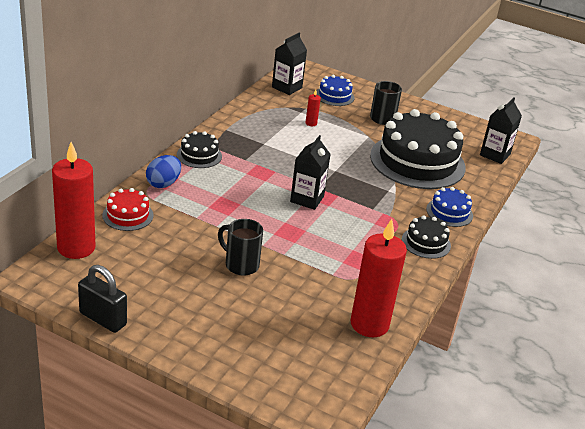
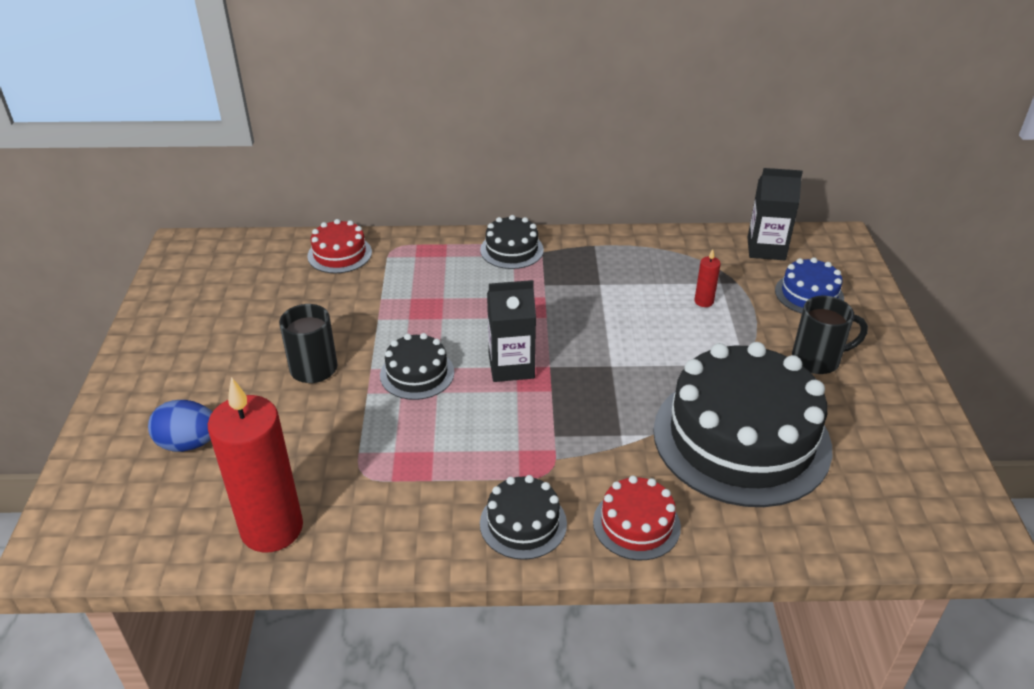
camera: 65 degrees right, 5 degrees up
red candle [52,142,96,259] -> none
black padlock [78,265,127,333] -> none
blue egg [146,155,181,188] -> blue egg moved to [148,400,212,452]
blue cake [426,187,473,227] -> red cake [593,475,681,560]
black carton [480,98,522,164] -> none
none -> black cake [380,333,454,400]

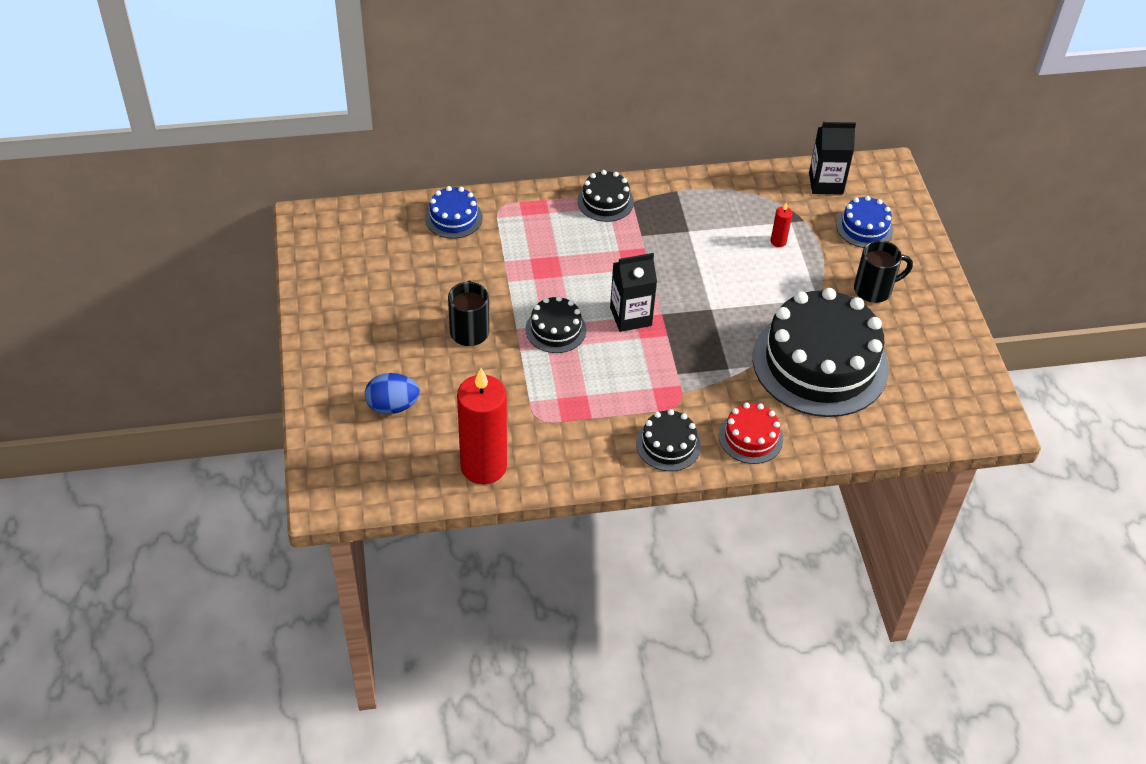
camera: 10 degrees left, 10 degrees up
red cake [307,219,372,274] -> blue cake [425,186,482,239]

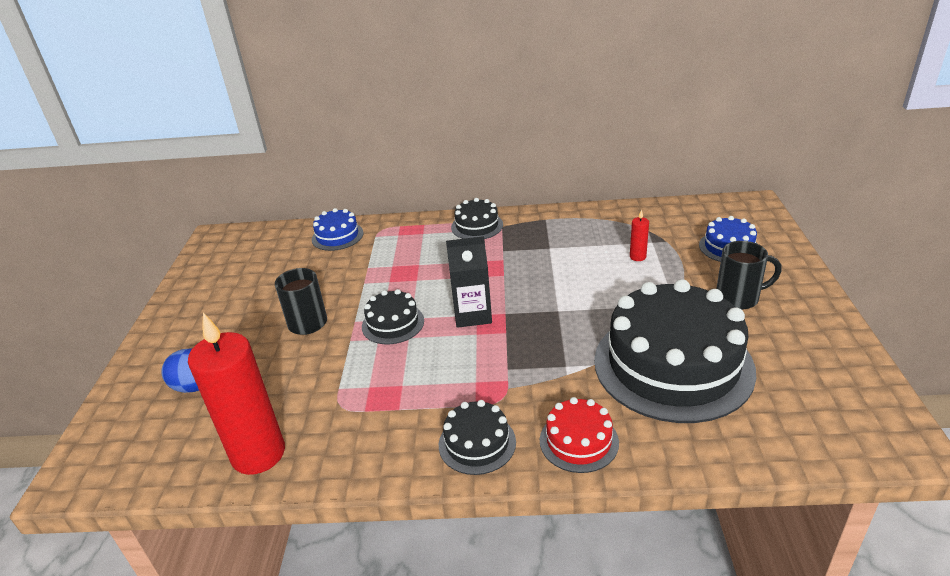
camera: 15 degrees right, 15 degrees down
black carton [809,122,856,195] -> none

